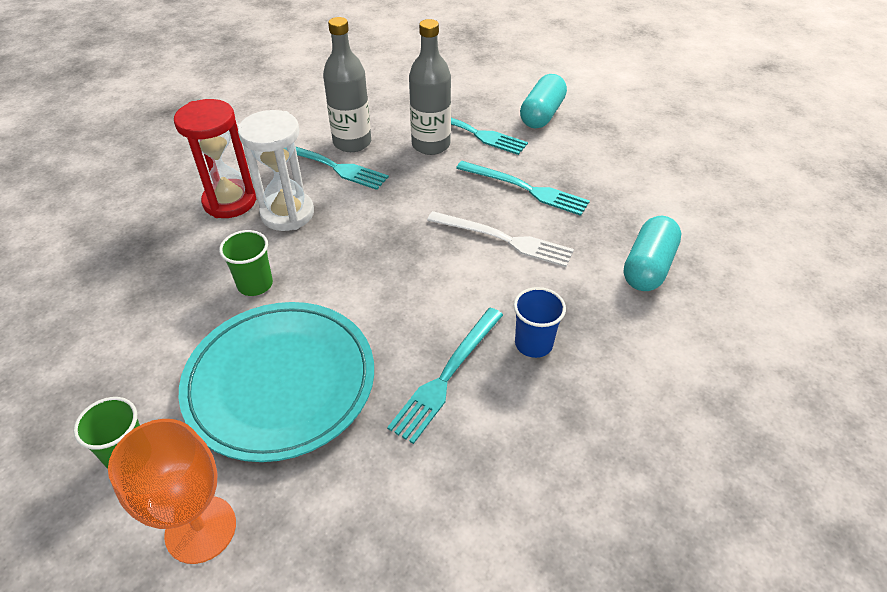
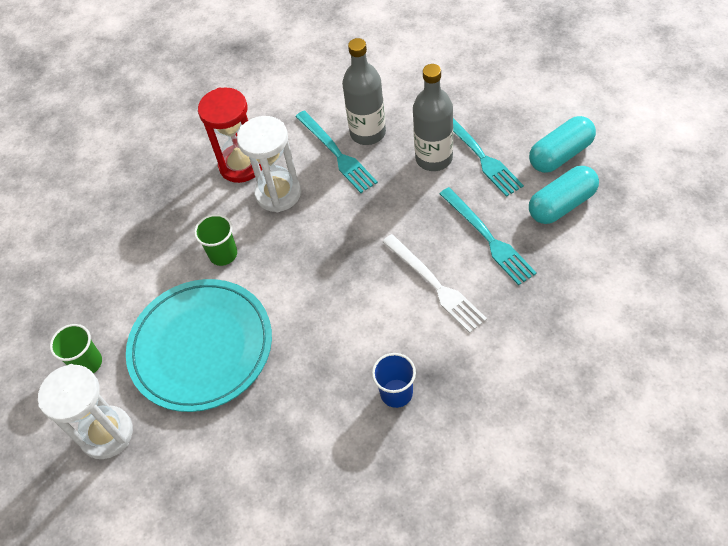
camera: 35 degrees right, 10 degrees up
orange goblet [108,419,236,564] -> white hourglass [38,364,133,459]
turquoise fork [387,308,503,444] -> none
turquoise capsule [624,216,681,291] -> turquoise capsule moved to [529,166,599,224]

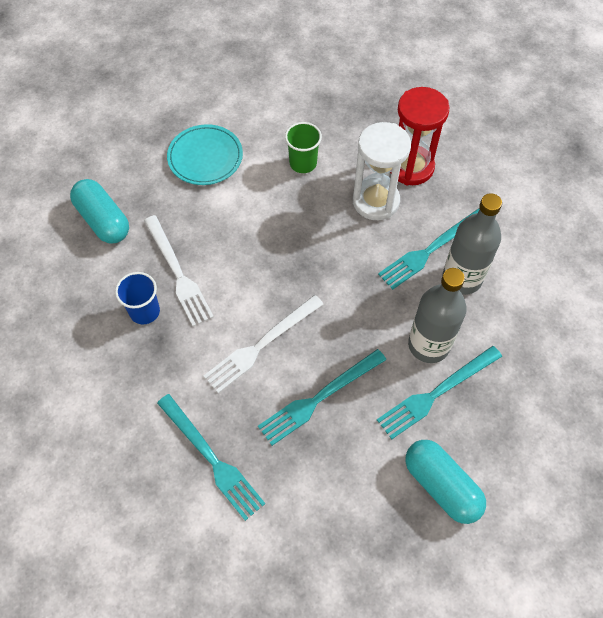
camera: 80 degrees right, 5 degrees up
white hourglass [38,364,133,459] -> none
green cup [50,324,102,373] -> none
turquoise plate [126,279,272,412] -> turquoise plate [167,124,243,185], size x0.58
turquoise capsule [529,166,599,224] -> turquoise capsule moved to [70,179,129,243]
none -> white fork [144,215,214,327]
none -> turquoise fork [157,394,265,521]

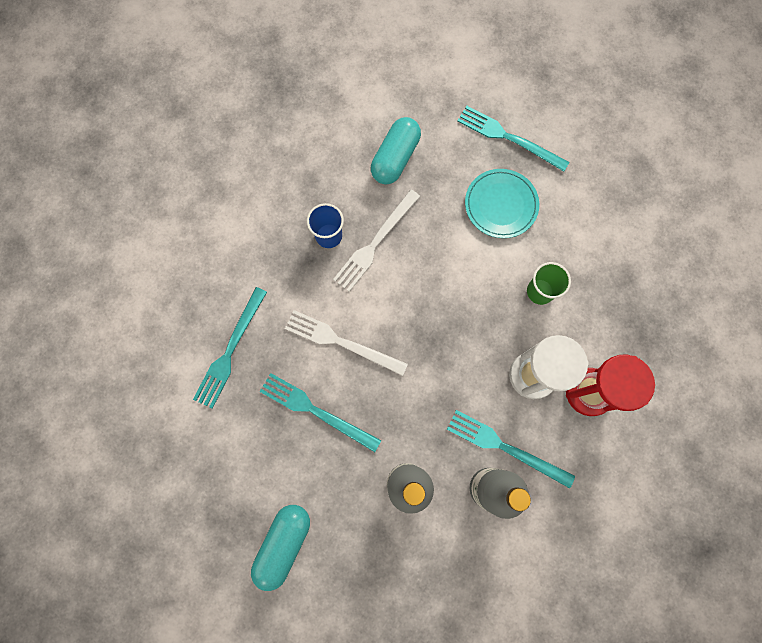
camera: 65 degrees right, 15 degrees up
turquoise fork [377,346,502,439] -> turquoise fork moved to [457,106,569,172]

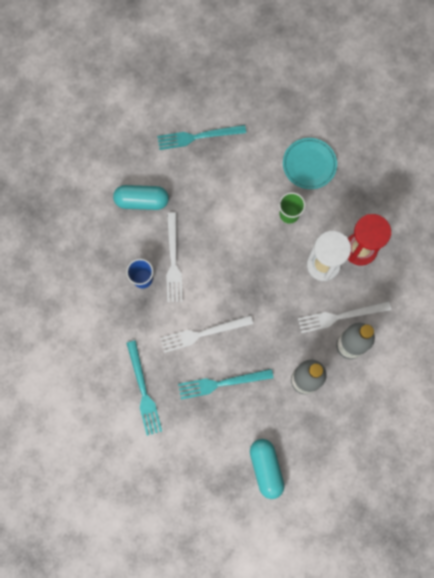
camera: 40 degrees left, 0 degrees up
turquoise capsule [371,117,421,185] -> turquoise capsule turned 75 degrees counterclockwise [113,185,169,210]
turquoise fork [447,410,575,488] -> white fork [298,301,391,333]
turquoise plate [465,169,539,238] -> turquoise plate moved to [283,138,337,189]

